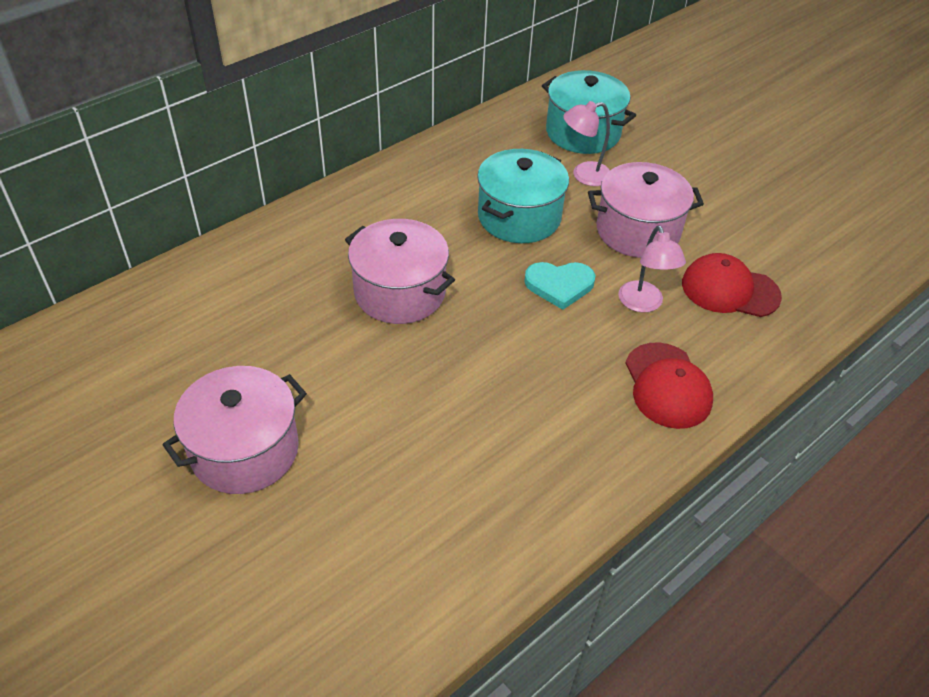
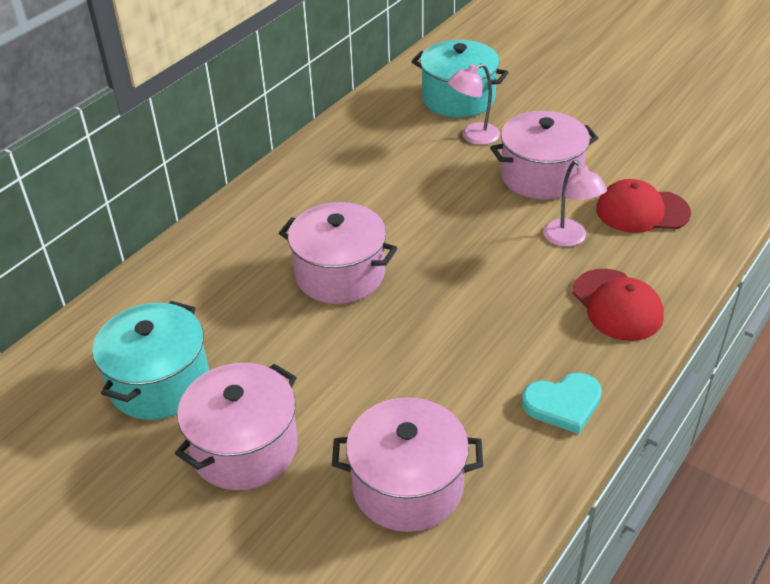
camera: 10 degrees left, 5 degrees down
turquoise pot [477,149,569,243] -> turquoise pot moved to [92,301,209,420]
turquoise heart [524,262,595,310] -> turquoise heart moved to [522,373,602,434]
none -> pink pot [332,397,483,532]

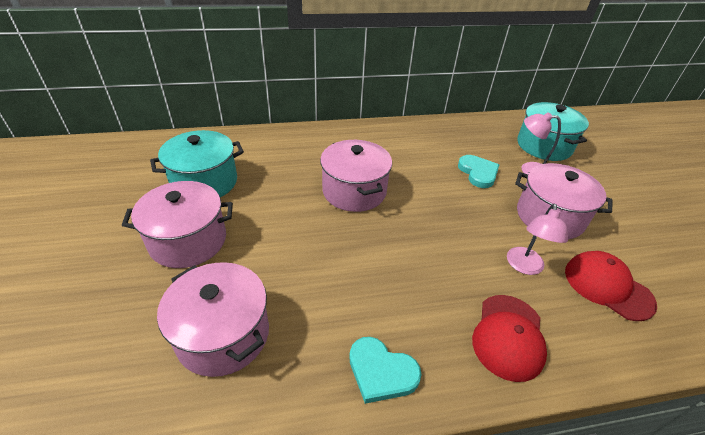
camera: 40 degrees right, 0 degrees up
none -> turquoise heart [458,155,499,188]

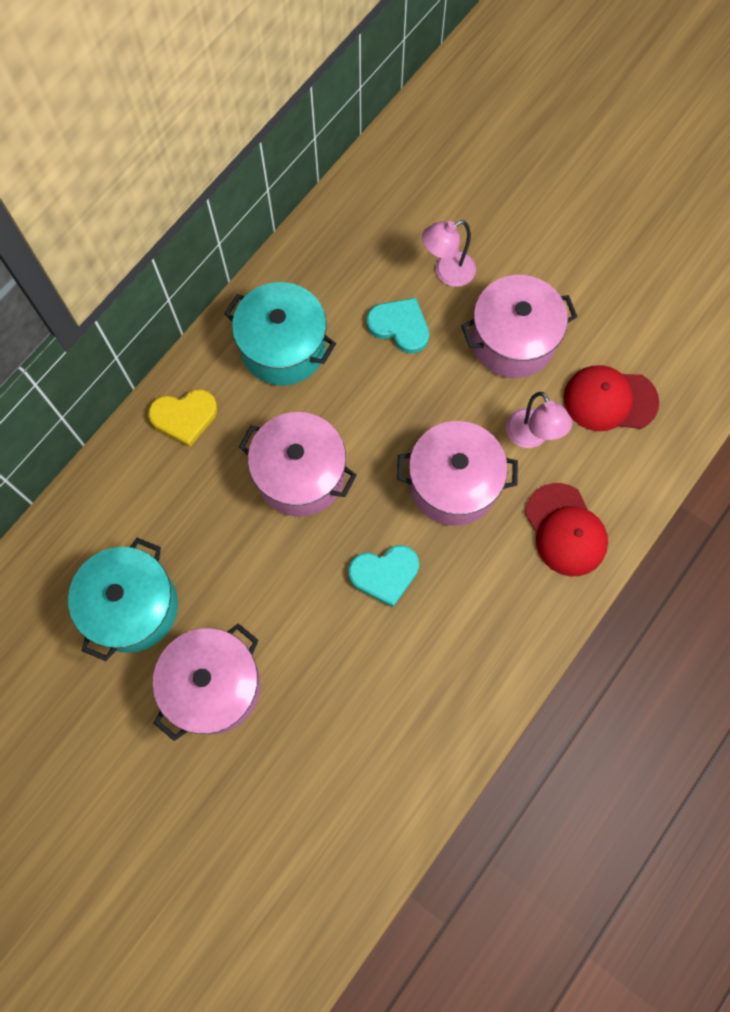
camera: 40 degrees left, 30 degrees up
pink pot [157,262,269,377] -> pink pot moved to [397,421,518,526]
turquoise heart [349,337,422,404] -> turquoise heart moved to [348,545,419,607]
turquoise pot [517,102,589,161] -> turquoise pot moved to [224,282,336,385]
none -> yellow heart [148,389,217,447]

